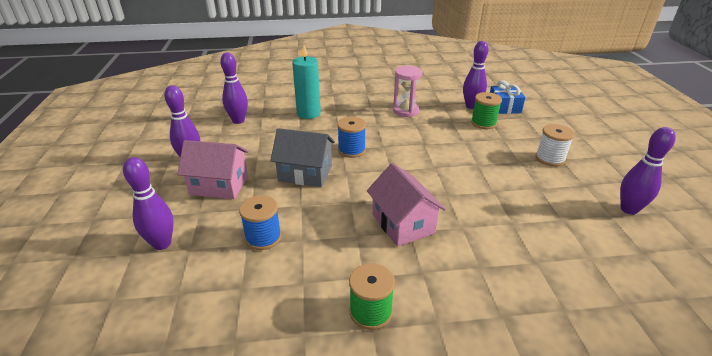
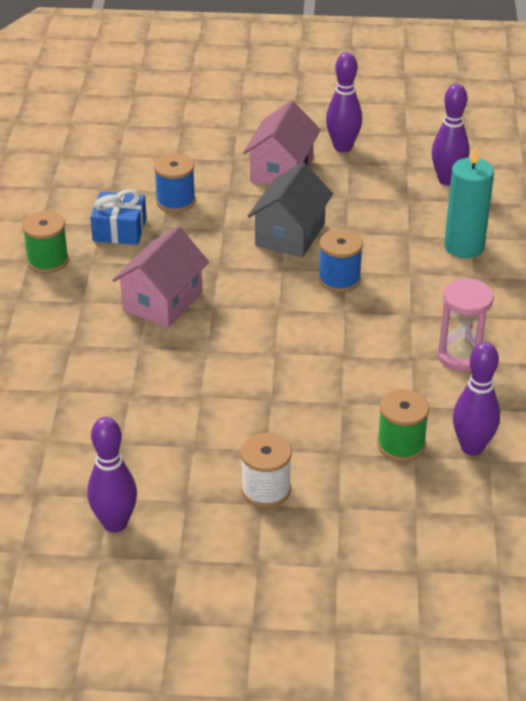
camera: 100 degrees right, 5 degrees up
purple bowling pin [123,157,174,250] -> none
pink house [367,163,446,247] -> pink house turned 45 degrees counterclockwise [112,226,209,328]
blue gift [490,80,525,114] -> blue gift moved to [90,189,147,245]

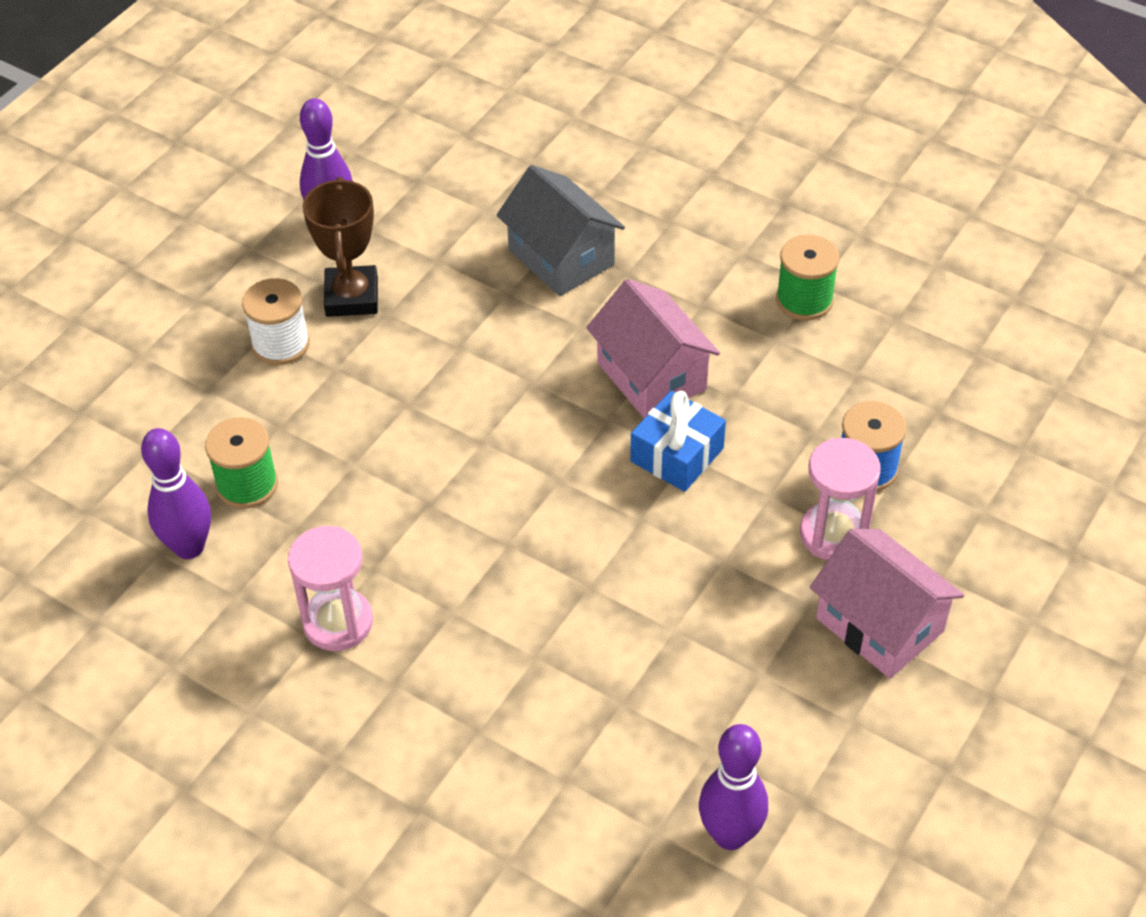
camera: 120 degrees right, 10 degrees up
blue gift [90,189,147,245] -> blue gift moved to [630,391,726,492]
grey house [248,162,333,258] -> grey house moved to [496,165,625,296]
blue spool [319,229,363,292] -> none
purple bowling pin [326,52,362,152] -> none
turquoise candle [444,146,494,258] -> none
none -> brown trophy [303,177,378,317]
none -> pink hourglass [800,438,881,560]

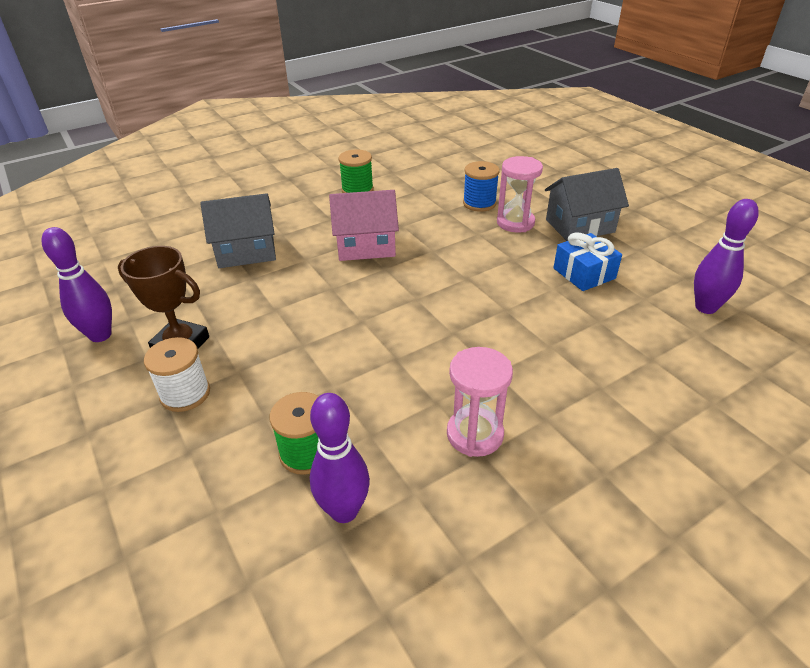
camera: 65 degrees left, 10 degrees down
blue gift [630,391,726,492] -> blue gift moved to [553,232,622,291]
pink house [810,529,964,679] -> grey house [545,168,629,241]

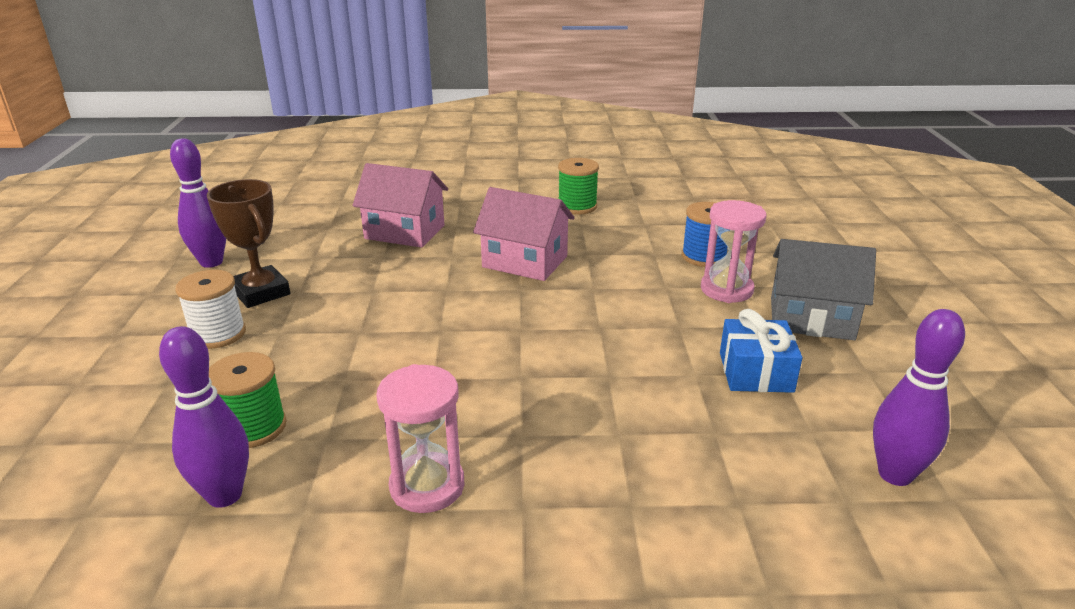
camera: 30 degrees right, 10 degrees down
grey house [200,193,276,268] -> pink house [353,163,448,248]

